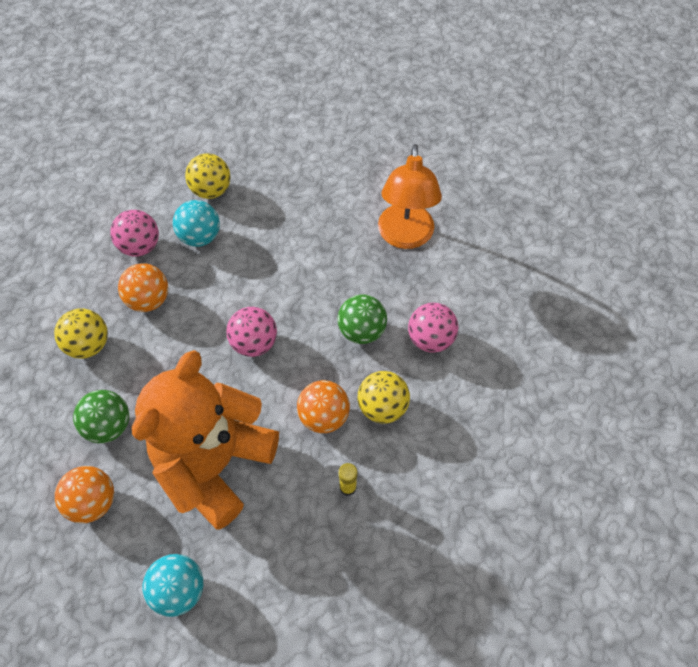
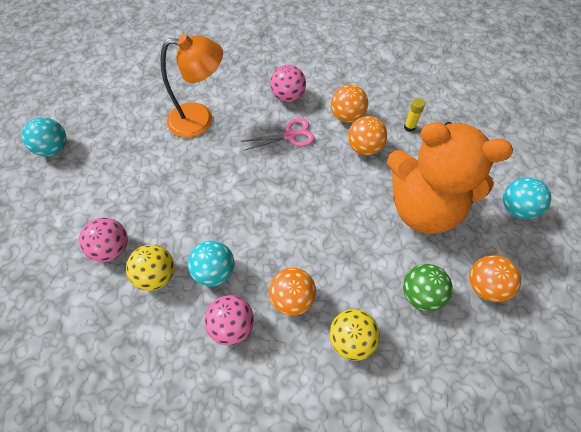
camera: 100 degrees left, 0 degrees up
pink ball [226,307,277,357] -> pink ball moved to [79,218,128,262]
green ball [338,294,387,344] -> pink scissors [241,118,315,151]
yellow ball [358,371,410,424] -> orange ball [331,85,368,123]
none -> turquoise ball [22,117,67,156]

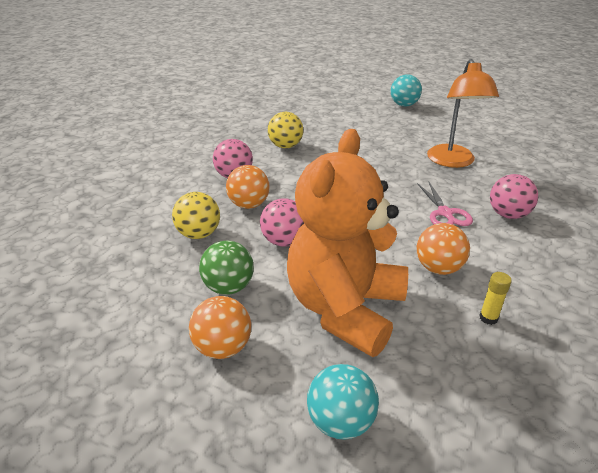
camera: 95 degrees right, 25 degrees down
pink ball [79,218,128,262] -> pink ball moved to [260,198,304,247]
turquoise ball [188,241,235,287] -> none
orange ball [331,85,368,123] -> none

